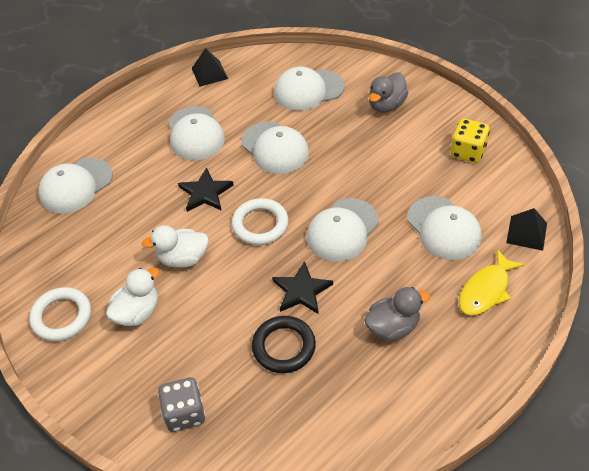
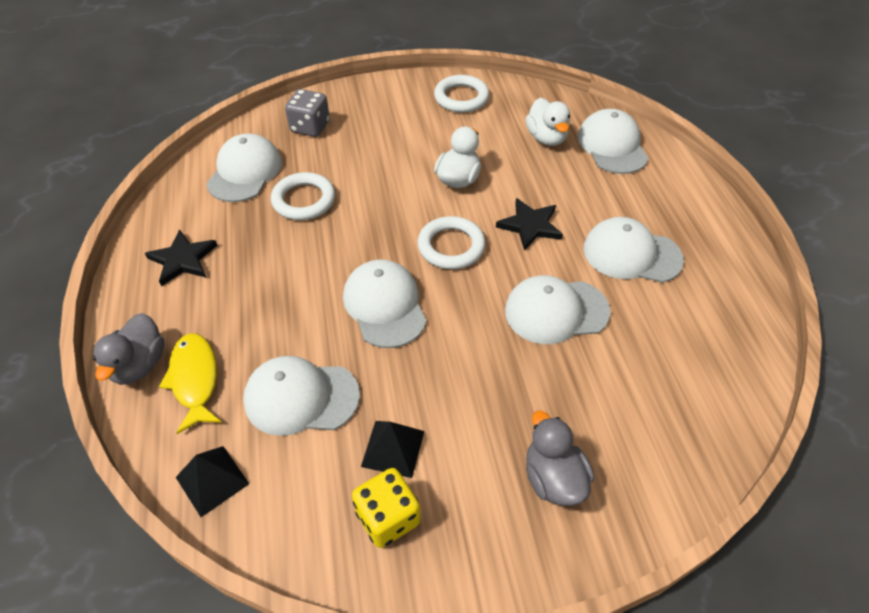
camera: 120 degrees right, 0 degrees up
white duck [106,268,159,326] -> white duck moved to [525,98,570,146]
black pyramid [192,48,228,87] -> black pyramid moved to [361,421,424,478]
black ring [252,316,316,373] -> white ring [271,172,335,220]
black star [272,261,333,314] -> black star moved to [145,229,218,286]
white cap [274,67,344,111] -> white cap moved to [206,133,282,202]
grey duck [364,287,430,341] -> grey duck moved to [93,313,165,385]

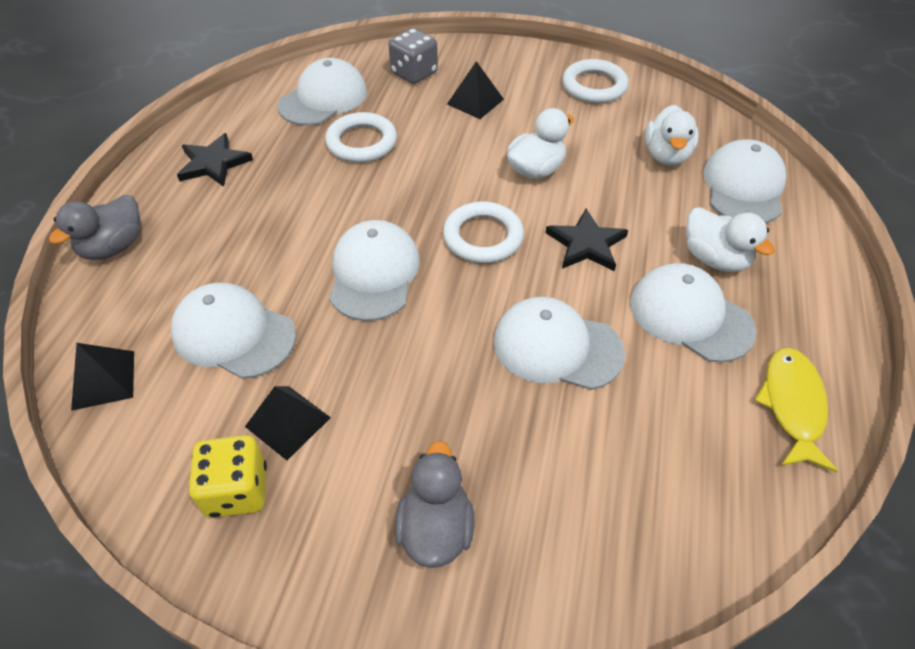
camera: 25 degrees right, 0 degrees up
yellow fish [159,334,222,434] -> yellow fish moved to [754,348,838,473]
none -> black pyramid [447,61,504,119]
none -> white duck [686,207,775,272]

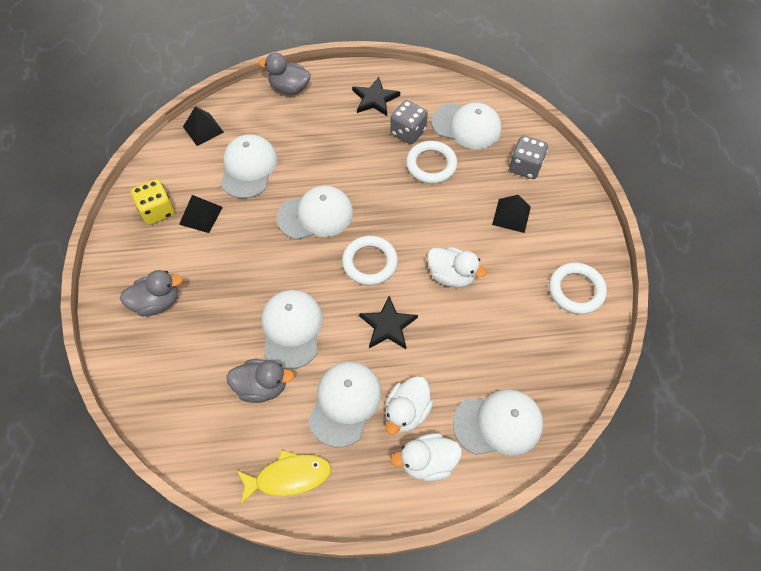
camera: 70 degrees right, 10 degrees up
white duck [645,105,699,166] -> white duck moved to [390,433,462,482]
none -> grey duck [226,359,295,403]
none -> grey dice [390,100,428,144]

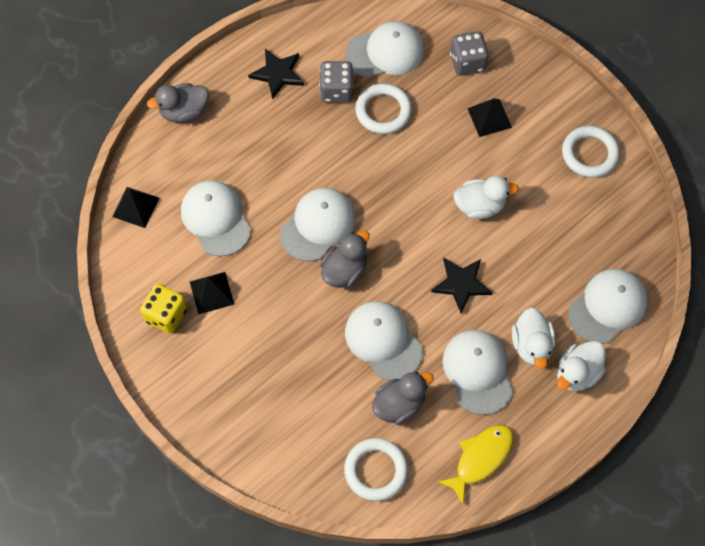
camera: 35 degrees left, 5 degrees up
grey duck [120,270,183,316] -> grey duck moved to [320,230,370,288]
white ring [342,236,398,285] -> white ring moved to [344,438,408,501]

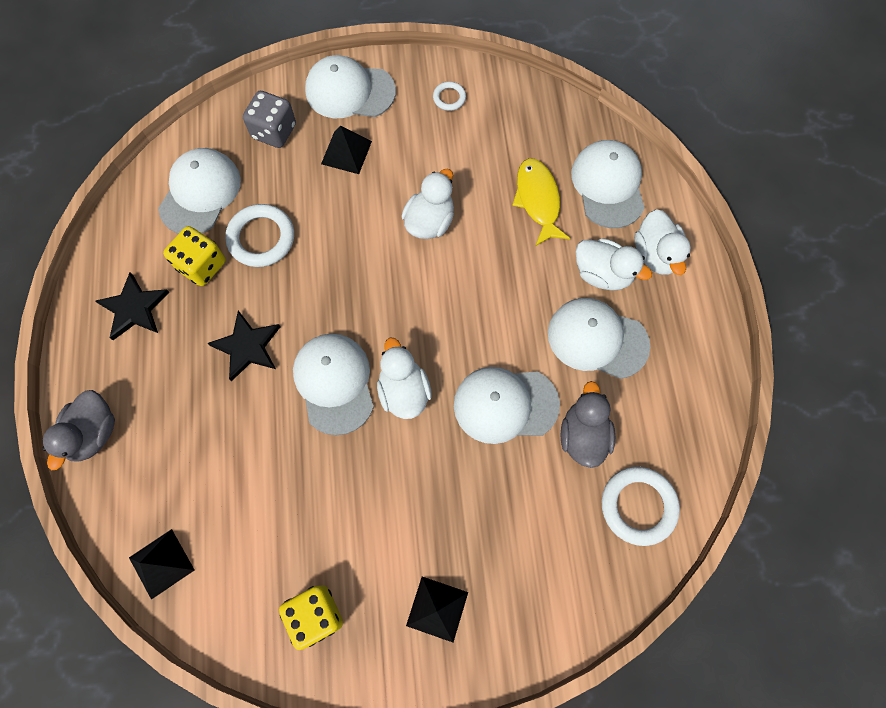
camera: 55 degrees left, 5 degrees up
white cap [181,180,251,257] -> white cap moved to [305,55,396,118]
black pyramid [190,272,234,315] -> black pyramid moved to [406,577,468,642]
grey dice [319,61,353,102] -> yellow dice [163,226,226,286]
grey duck [320,230,370,288] -> white duck [377,338,432,419]
black star [431,258,492,313] -> black star moved to [207,310,281,382]
yellow fish [438,425,513,504] -> yellow fish moved to [512,158,570,246]
white ring [562,126,620,178] -> white ring [433,81,466,111], size x0.52

